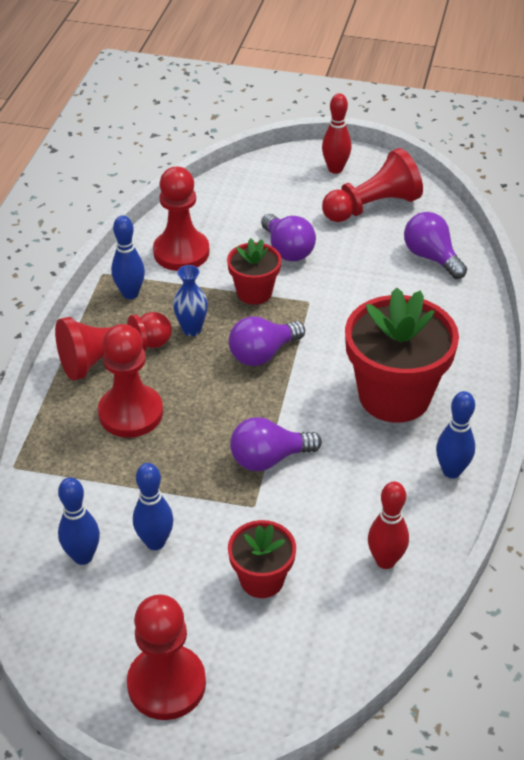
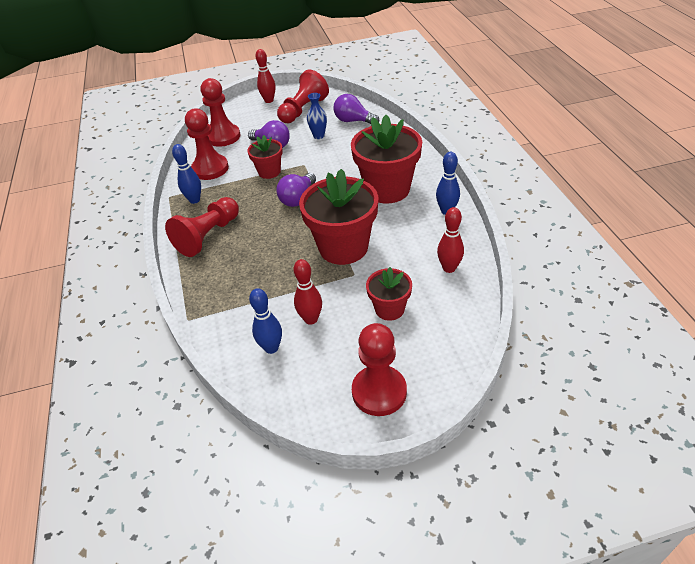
camera: 25 degrees left, 0 degrees up
red pawn [98,324,163,438] -> red pawn moved to [201,78,240,147]
blue bowling pin [133,463,174,550] -> red bowling pin [293,259,322,325]
blue vase [173,265,208,336] -> blue vase moved to [307,93,327,139]
purple light bulb [230,417,322,471] -> red flower pot [299,169,378,265]

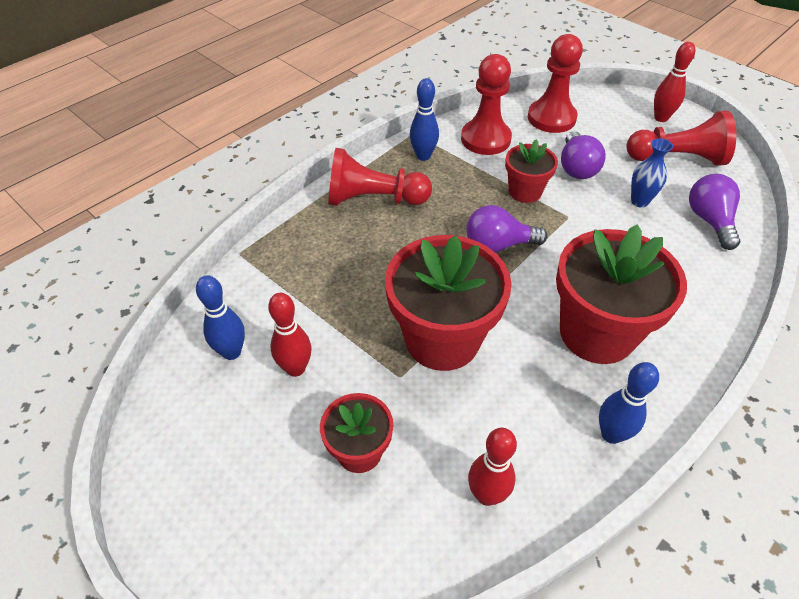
camera: 55 degrees right, 5 degrees up
red pawn [352,323,407,416] -> none

